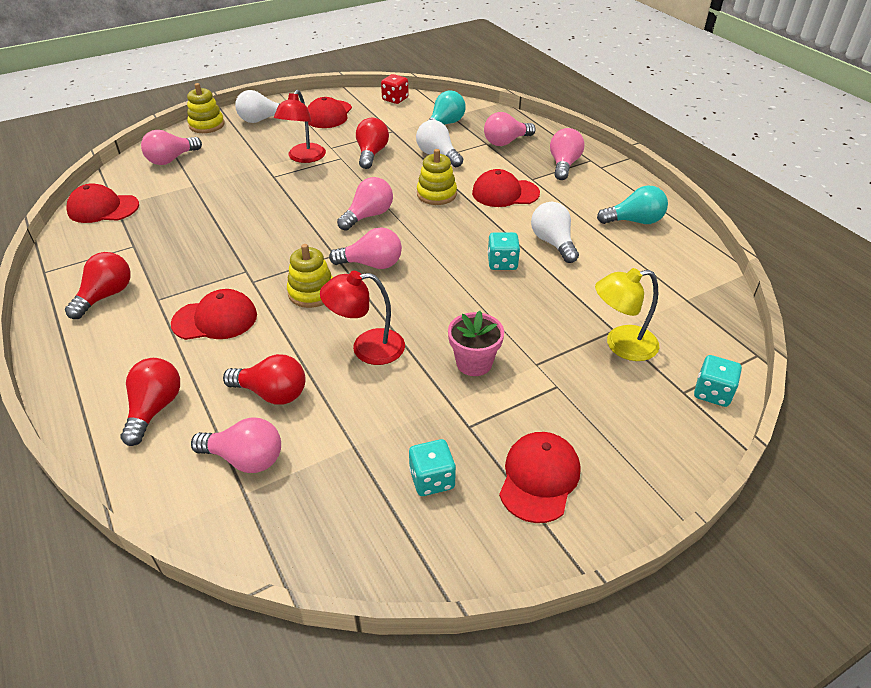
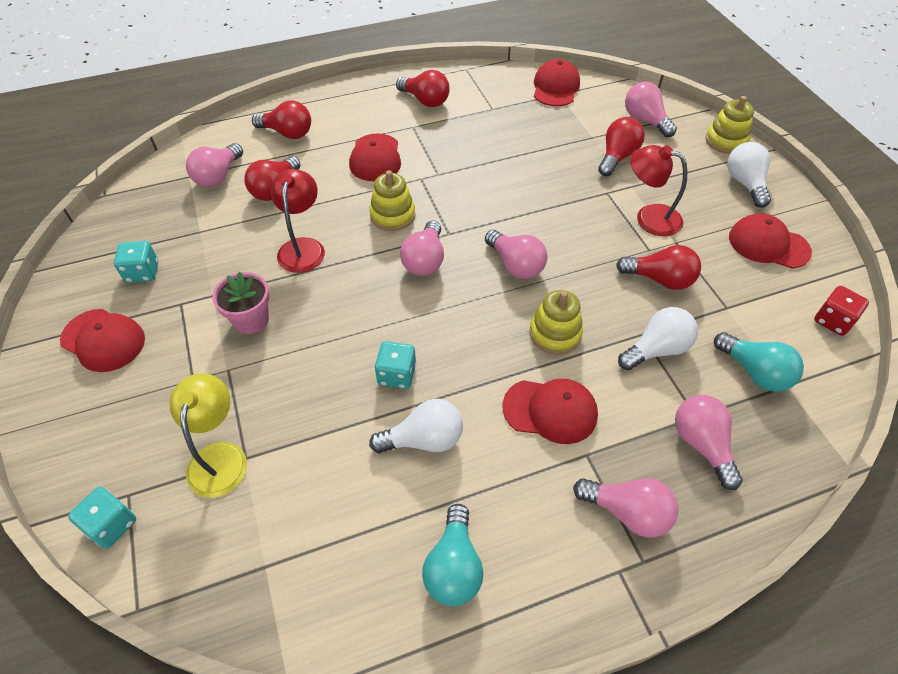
camera: 100 degrees right, 10 degrees up
red cap [472,169,540,207] -> red cap turned 90 degrees clockwise [503,379,598,444]
none -> red light bulb [598,117,645,176]

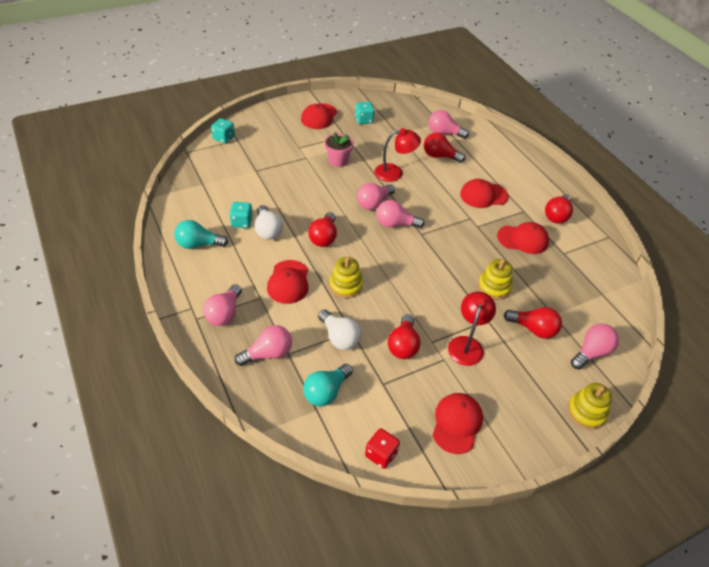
camera: 80 degrees right, 5 degrees down
yellow lamp [170,373,247,498] -> none
red light bulb [252,101,311,139] -> red light bulb moved to [308,212,337,247]
yellow stacking toy [369,170,415,231] -> yellow stacking toy moved to [478,259,512,300]
turquoise dice [375,341,416,389] -> turquoise dice moved to [229,202,253,228]
pink light bulb [485,230,548,279] -> pink light bulb moved to [357,183,395,210]
red cap [534,59,580,106] -> red cap moved to [497,222,549,254]
white light bulb [727,142,771,208] -> none

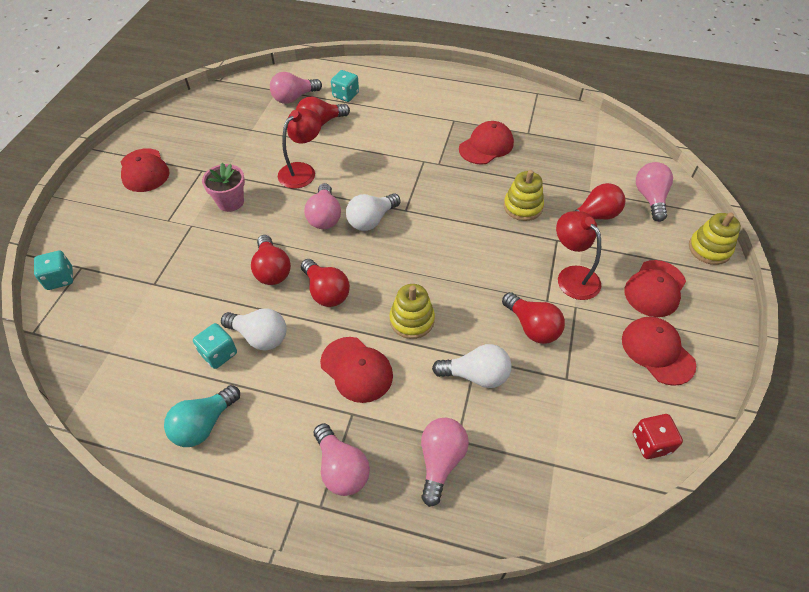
camera: 45 degrees left, 5 degrees up
turquoise light bulb [303,364,353,406] -> none
turquoise dice [355,102,374,124] -> turquoise dice moved to [331,70,359,102]
pink light bulb [376,200,424,228] -> white light bulb [346,193,401,231]
red cap [460,179,509,208] -> red cap moved to [625,260,686,317]
red light bulb [545,194,573,224] -> red light bulb moved to [251,235,291,285]

